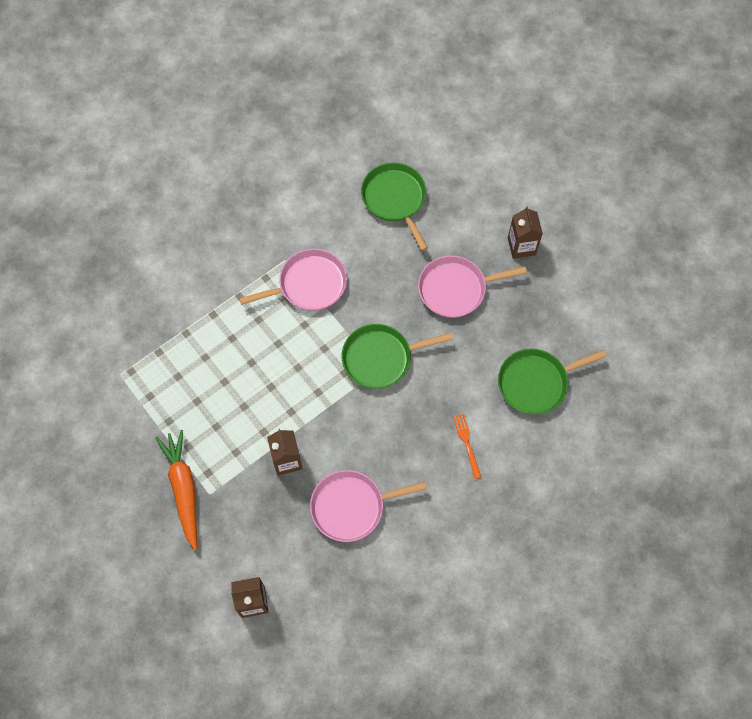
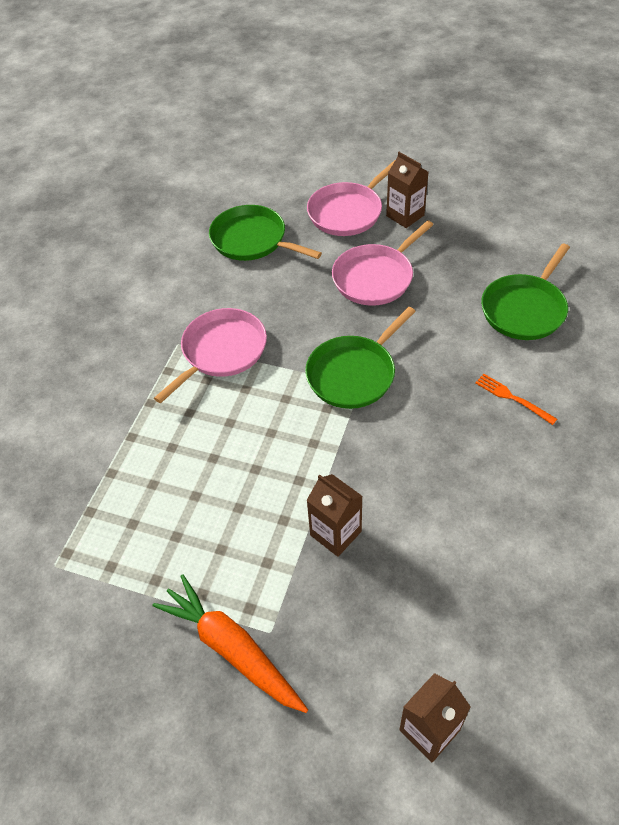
camera: 30 degrees left, 15 degrees down
pink pan [310,470,427,542] -> pink pan moved to [307,160,395,236]

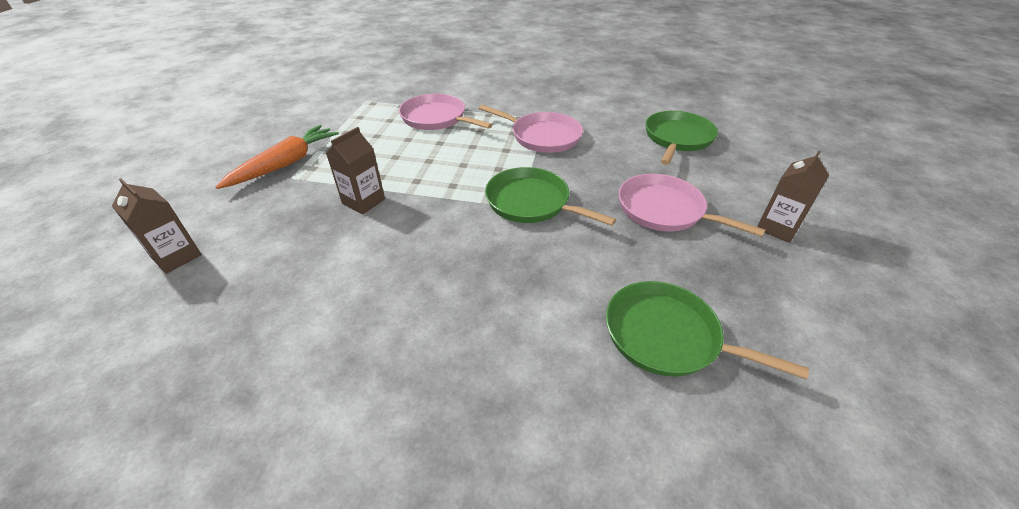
camera: 80 degrees right, 10 degrees down
pink pan [307,160,395,236] -> pink pan moved to [399,93,493,130]
orange fork [475,374,557,425] -> none

